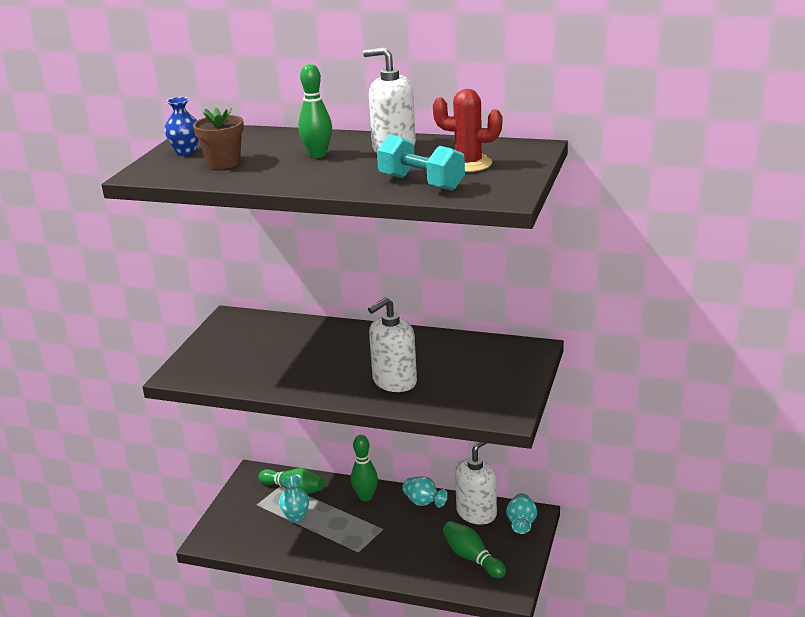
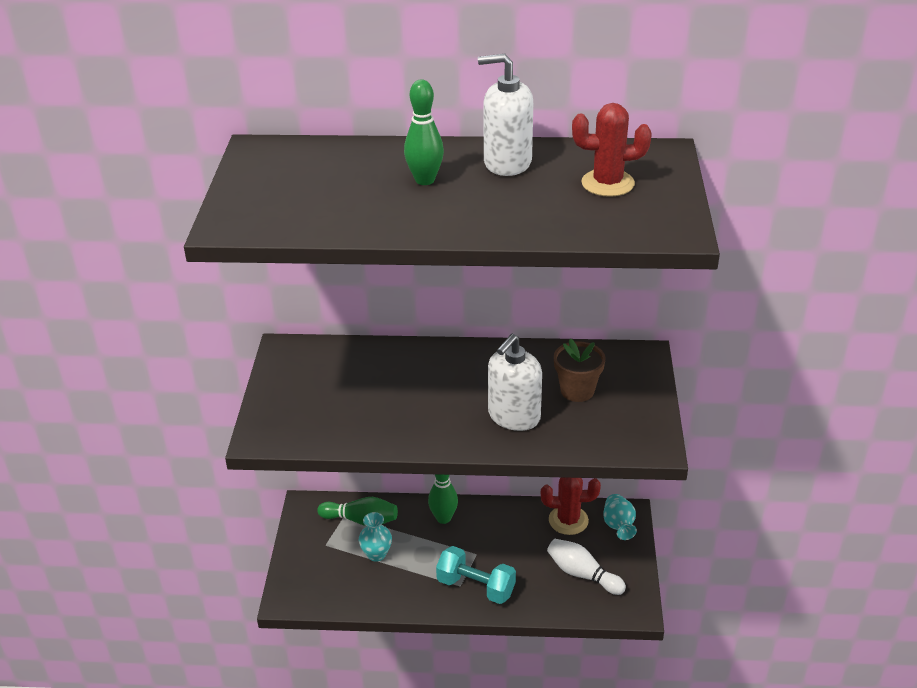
camera: 15 degrees left, 10 degrees up
blue vase [164,97,199,155] -> none
brown flower pot [193,108,244,169] -> brown flower pot moved to [554,339,605,402]
turquoise dumbbell [377,135,465,191] -> turquoise dumbbell moved to [436,546,516,604]
turquoise vase [402,476,448,507] -> none
green bowling pin [443,521,506,579] -> white bowling pin [547,539,626,595]
white soap dispenser [455,442,497,524] -> red cactus [541,477,601,535]

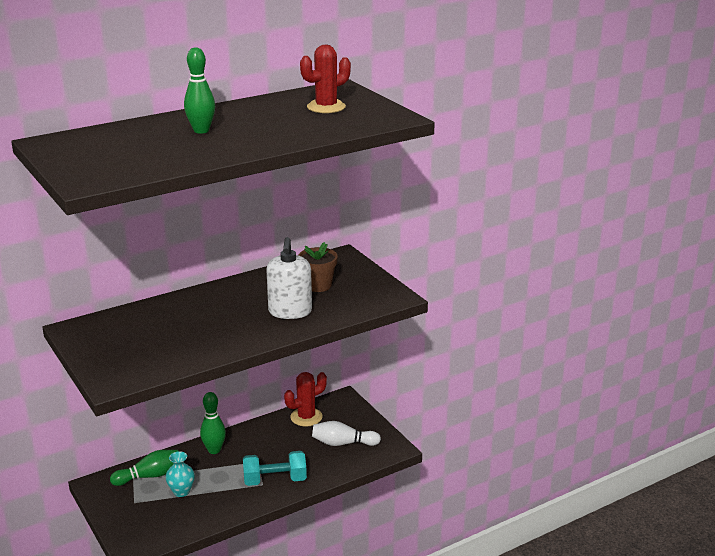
camera: 35 degrees left, 10 degrees down
white soap dispenser [478,54,533,176] -> none
turquoise vase [603,494,637,540] -> none

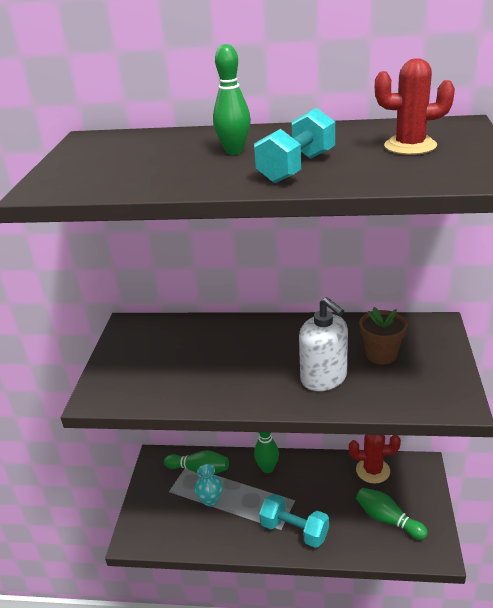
camera: 40 degrees right, 5 degrees up
white soap dispenser [266,237,312,319] -> white soap dispenser turned 75 degrees counterclockwise [299,297,348,391]
white bowling pin [312,421,381,446] -> green bowling pin [356,488,428,540]
none -> turquoise dumbbell [254,108,335,183]

